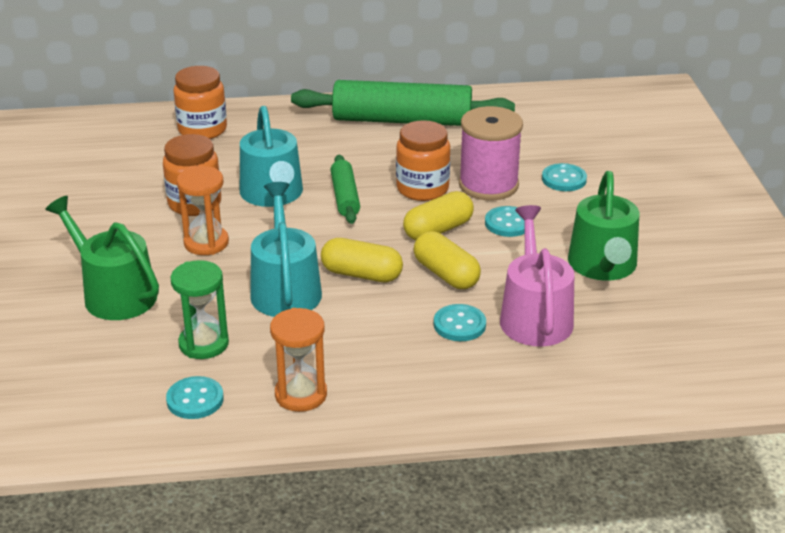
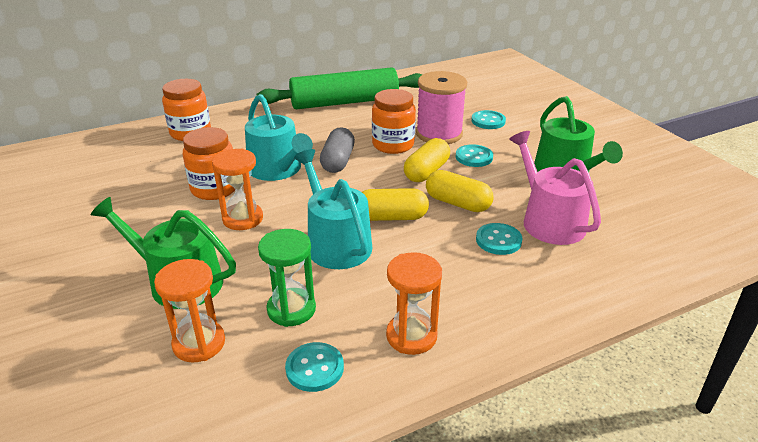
camera: 20 degrees left, 0 degrees up
green rolling pin [331,155,360,224] -> grey capsule [320,127,355,173]
none -> orange hourglass [154,259,225,362]

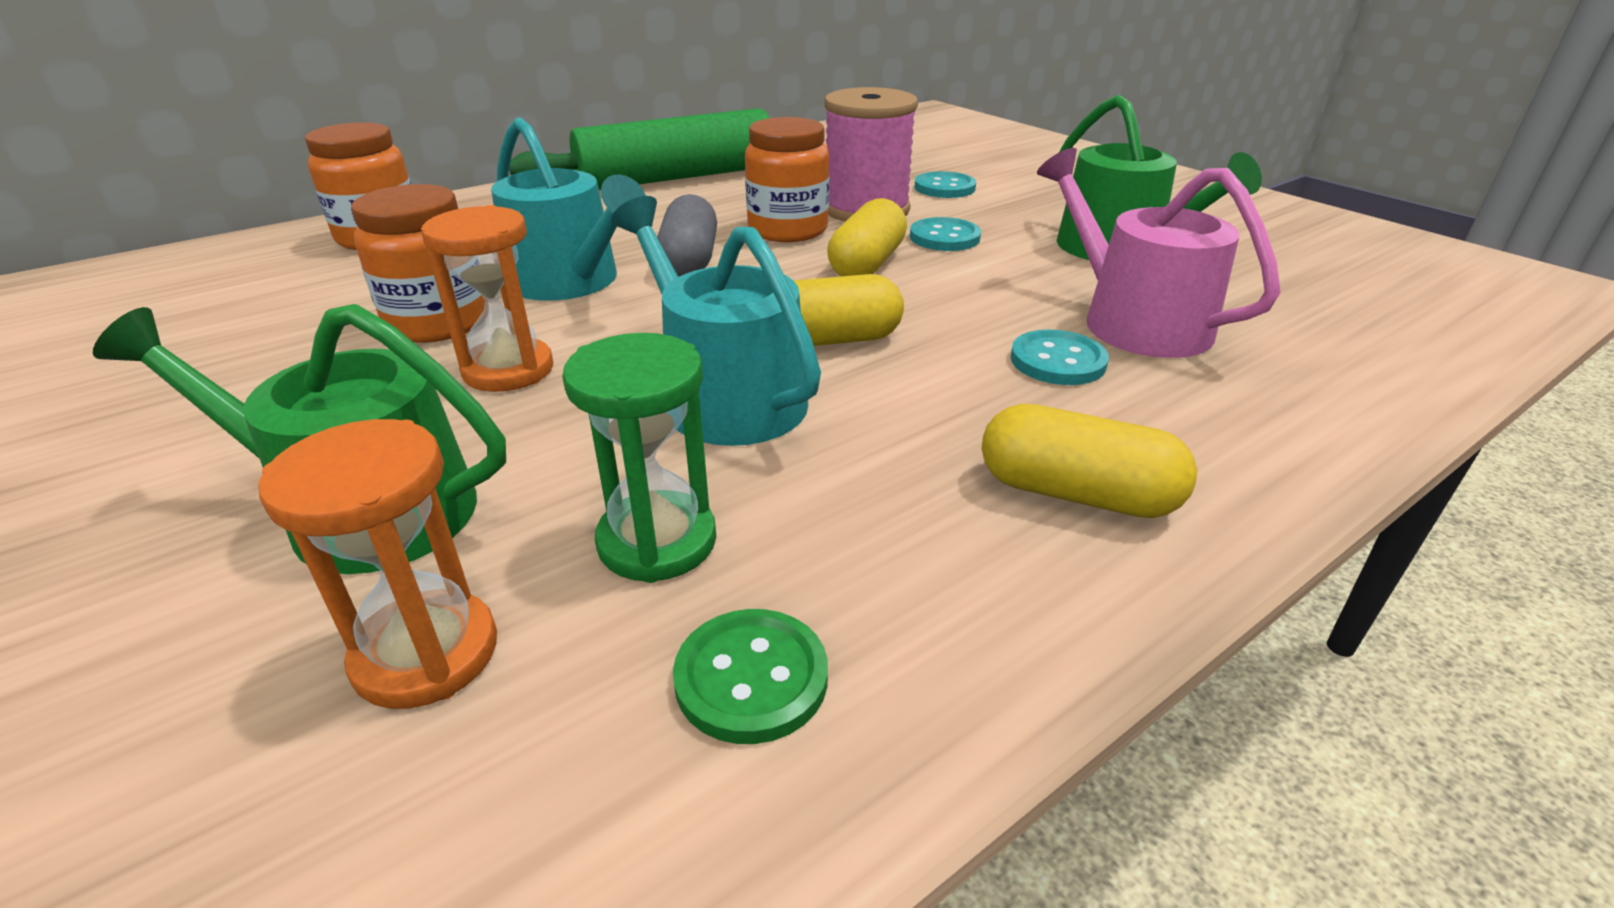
camera: 10 degrees left, 0 degrees up
turquoise button [285,342,344,392] -> green button [673,609,828,744]
orange hourglass [386,252,442,355] -> none
yellow capsule [426,170,493,212] -> yellow capsule moved to [982,404,1197,518]

